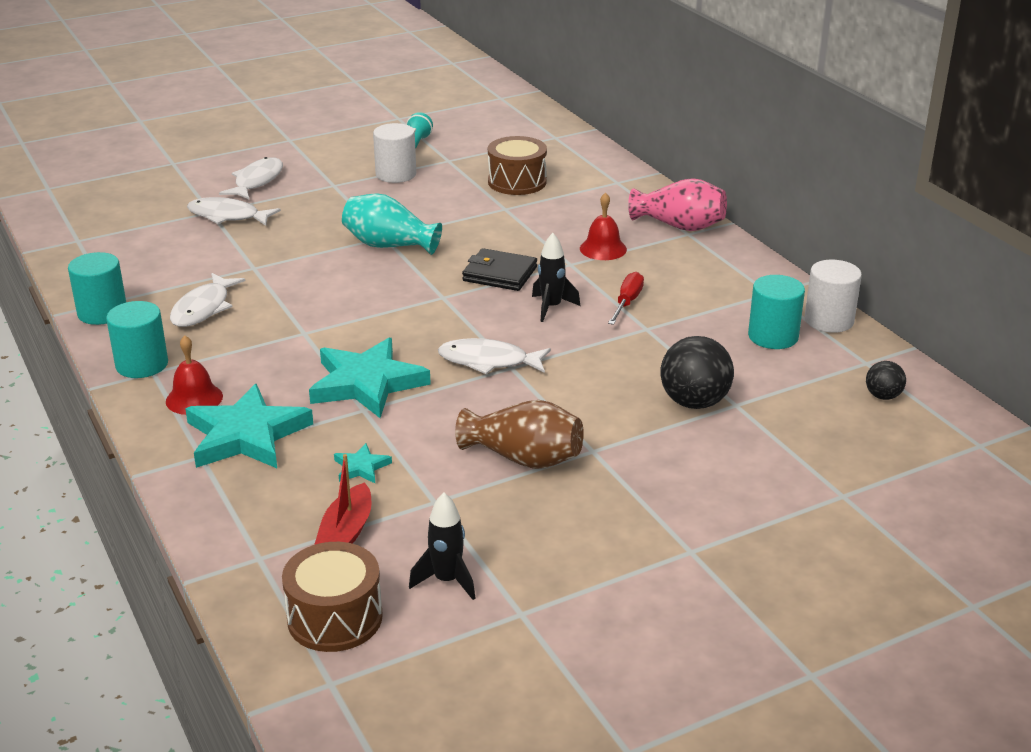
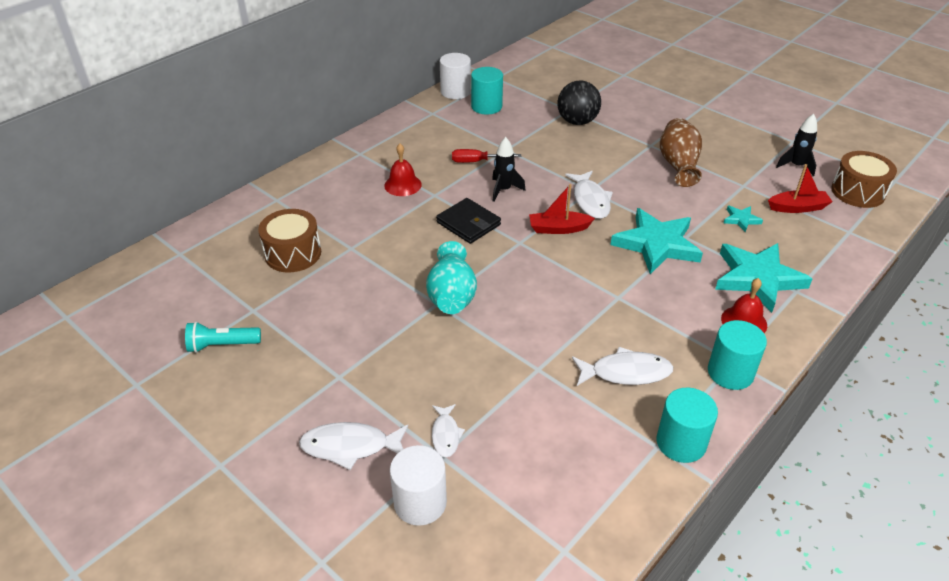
camera: 110 degrees left, 10 degrees up
white fish [187,197,281,226] -> white fish [432,404,465,457], size x0.61
white cylinder [373,123,416,183] -> white cylinder moved to [390,445,447,526]
black wallet [462,248,537,291] -> black wallet turned 45 degrees counterclockwise [436,198,501,244]
pink vase [628,178,727,231] -> none
black ball [866,361,906,400] -> none
none -> red boat [529,184,595,234]

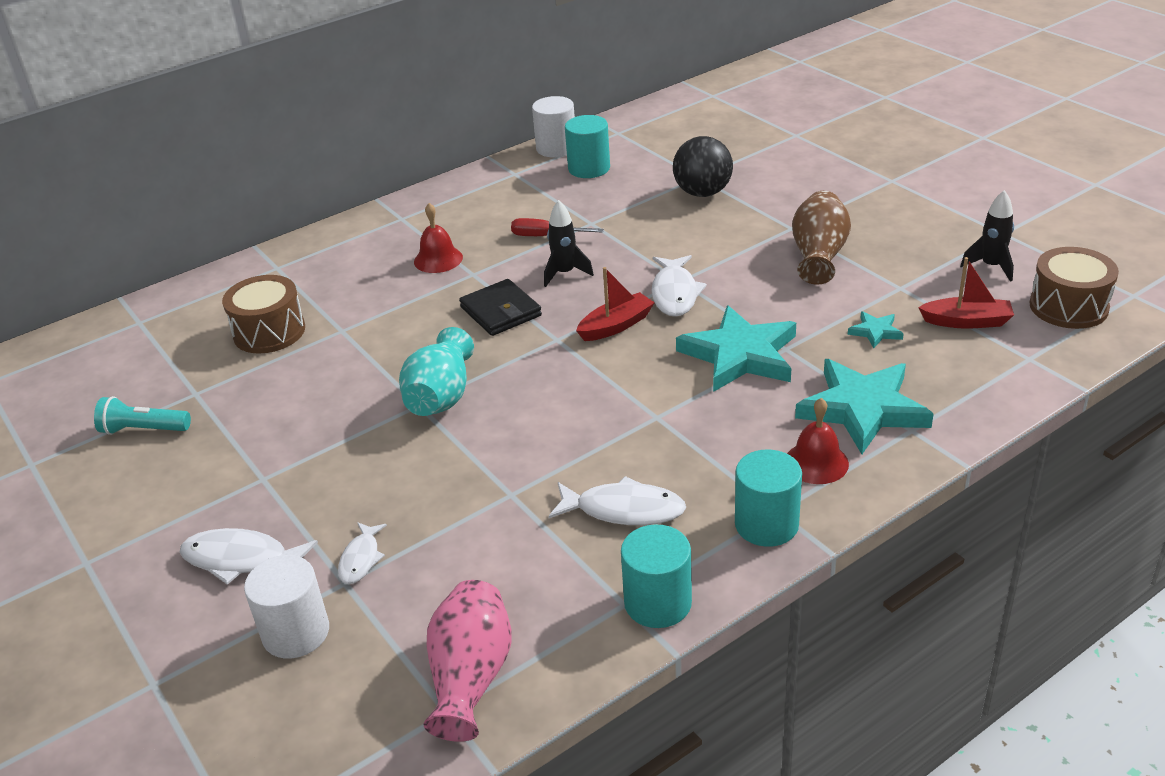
camera: 15 degrees right, 5 degrees down
red boat [529,184,595,234] -> red boat turned 135 degrees clockwise [576,267,655,341]
none -> pink vase [424,580,512,742]

